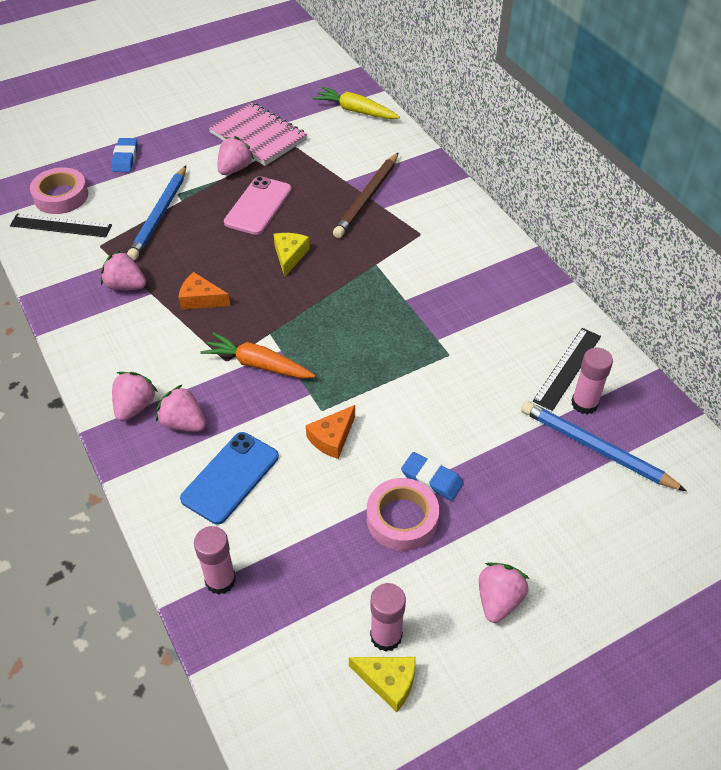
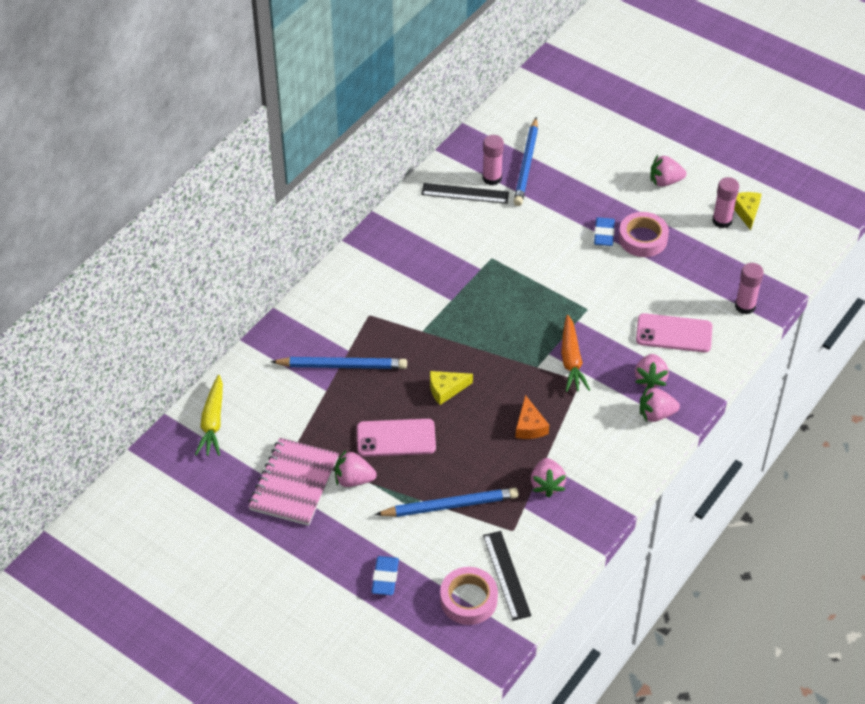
camera: 115 degrees left, 0 degrees up
blue eraser [111,138,138,172] -> blue eraser turned 60 degrees counterclockwise [371,556,399,595]
blue phone [180,432,279,525] -> pink phone [636,313,712,352]
orange cheese [306,405,355,459] -> none
brown pencil [333,152,399,238] -> blue pencil [270,357,407,369]

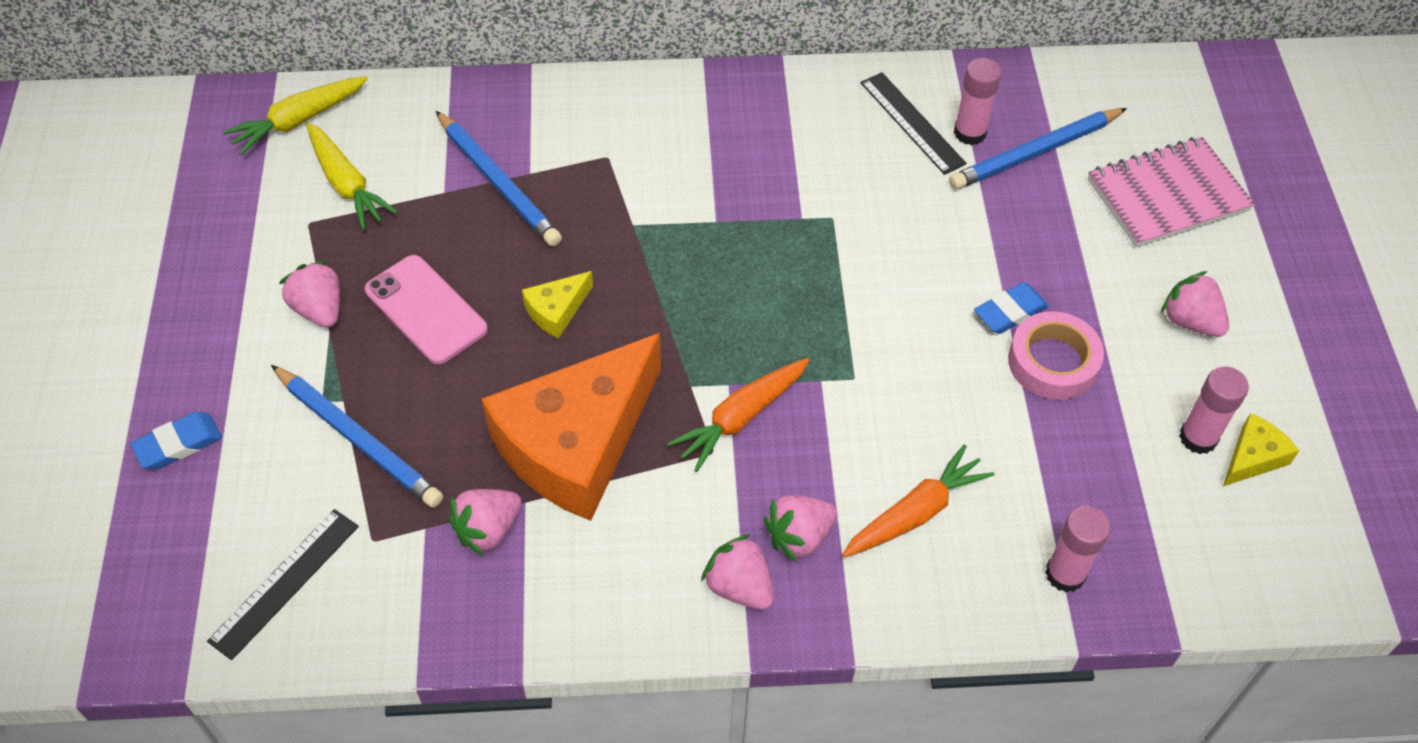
camera: 50 degrees right, 5 degrees up
pink notebook [248,438,339,526] -> pink notebook moved to [1088,137,1255,248]
yellow cheese [430,371,473,405] -> yellow cheese turned 75 degrees counterclockwise [522,271,593,339]
pink tape [440,567,498,625] -> none
orange cheese [515,395,549,439] -> orange cheese [482,333,661,521], size x2.46
pink phone [636,313,712,352] -> orange carrot [842,444,994,557]
none -> yellow carrot [306,123,398,230]

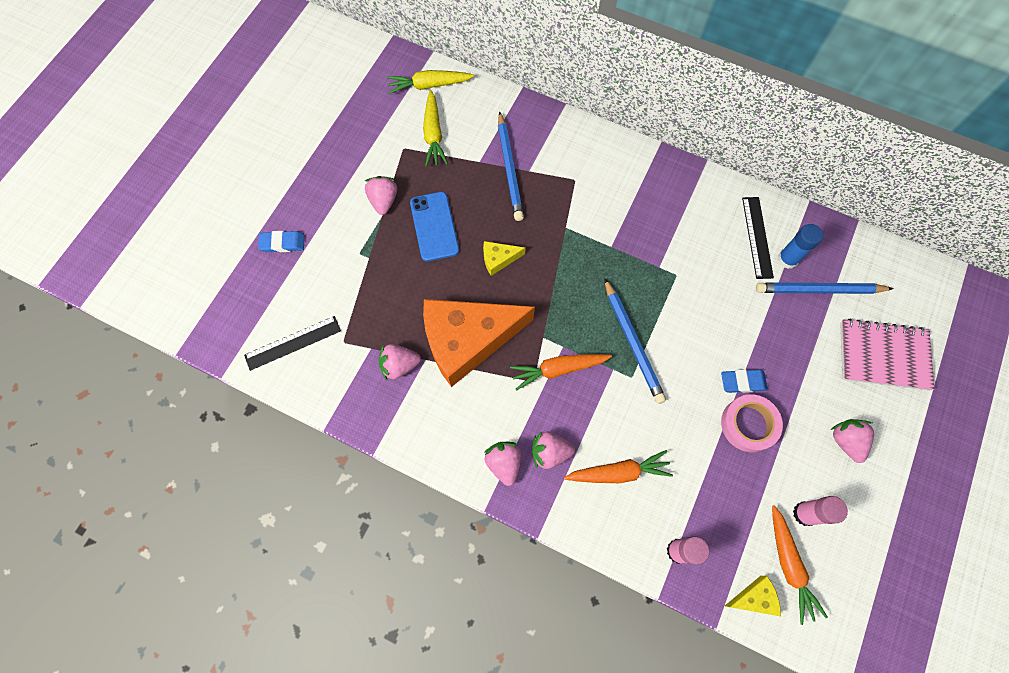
camera: 30 degrees right, 15 degrees up
blue pencil [271,365,443,508] -> blue pencil moved to [604,278,666,404]
pink phone [365,255,488,365] -> blue phone [410,192,459,261]
pink glue stick [954,58,1002,145] -> blue glue stick [777,224,823,269]
yellow cheese [1223,413,1299,486] -> yellow cheese moved to [725,576,781,617]
none -> orange carrot [772,505,828,625]

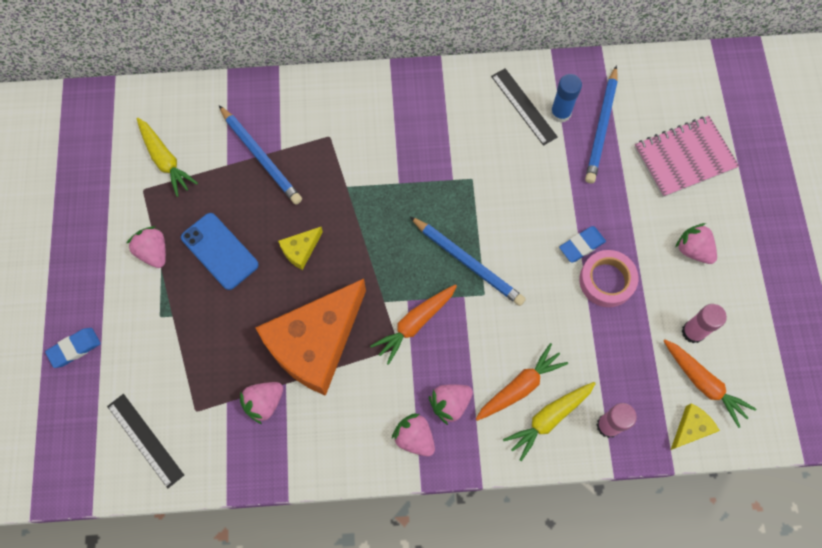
camera: 30 degrees left, 0 degrees up
black ruler [244,316,341,371] -> black ruler turned 75 degrees counterclockwise [107,394,184,488]
yellow carrot [387,70,474,94] -> yellow carrot moved to [503,382,596,461]
blue pencil [756,282,893,294] -> blue pencil turned 45 degrees counterclockwise [585,65,618,183]

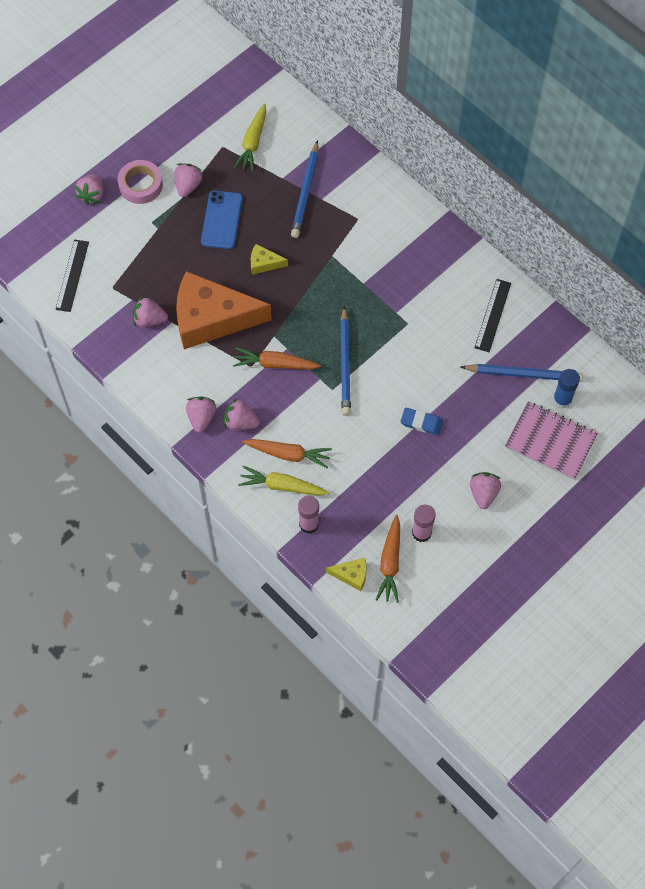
camera: 50 degrees right, 5 degrees down
blue eraser [45,328,101,368] -> pink strawberry [74,174,103,205]
blue glue stick [550,74,582,123] -> blue glue stick moved to [553,369,580,409]
pink tape [579,250,639,307] -> pink tape moved to [118,160,163,204]
blue pencil [585,65,618,183] -> blue pencil turned 150 degrees counterclockwise [461,364,583,382]

